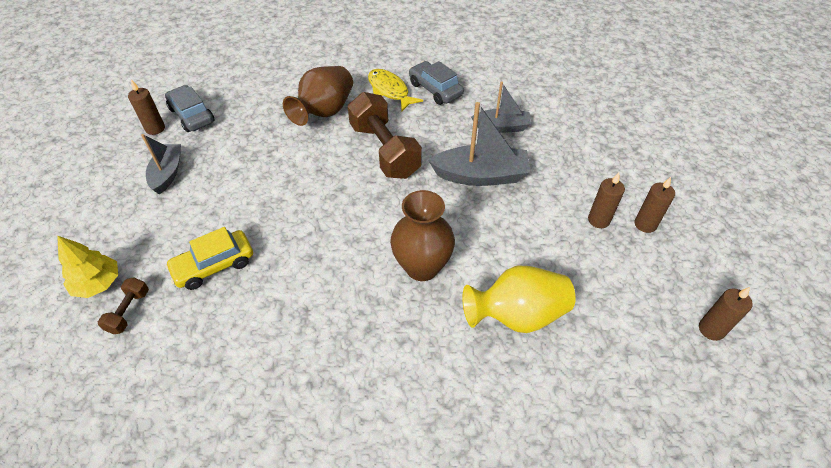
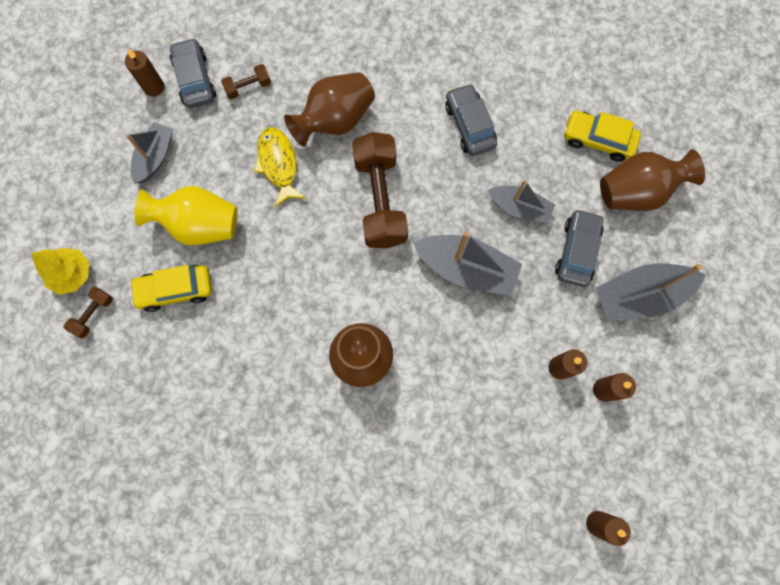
camera: 20 degrees right, 25 degrees up
yellow fish [368,69,423,112] -> yellow fish moved to [254,127,306,207]
yellow vase [462,266,576,333] -> yellow vase moved to [135,186,237,245]
none -> brown dumbbell [221,64,271,99]
none -> grey car [555,209,604,287]
none -> yellow car [564,111,641,162]
none -> grey boat [596,263,706,321]
none -> brown vase [600,149,705,211]

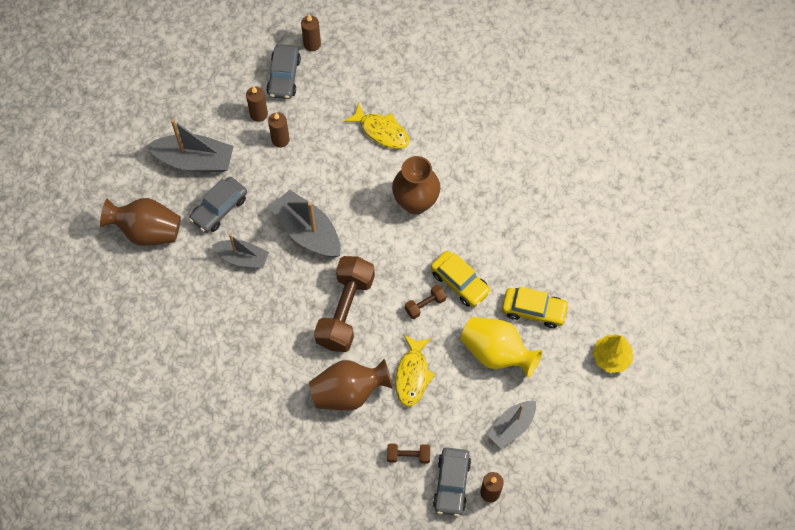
camera: 155 degrees left, 10 degrees down
brown dumbbell [64,286,113,338] -> brown dumbbell moved to [405,285,446,319]
grey car [445,83,497,156] -> grey car moved to [266,44,301,99]
grey boat [487,180,555,224] -> grey boat turned 150 degrees clockwise [212,234,269,268]
yellow car [564,111,641,162] -> yellow car moved to [431,251,491,307]
none -> yellow fish [344,102,410,149]

